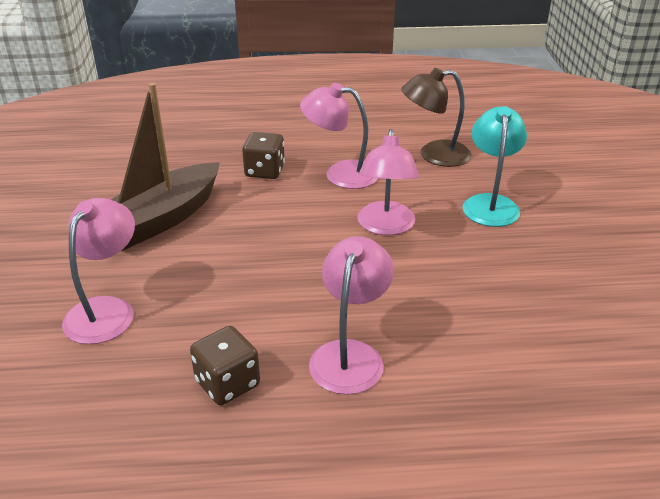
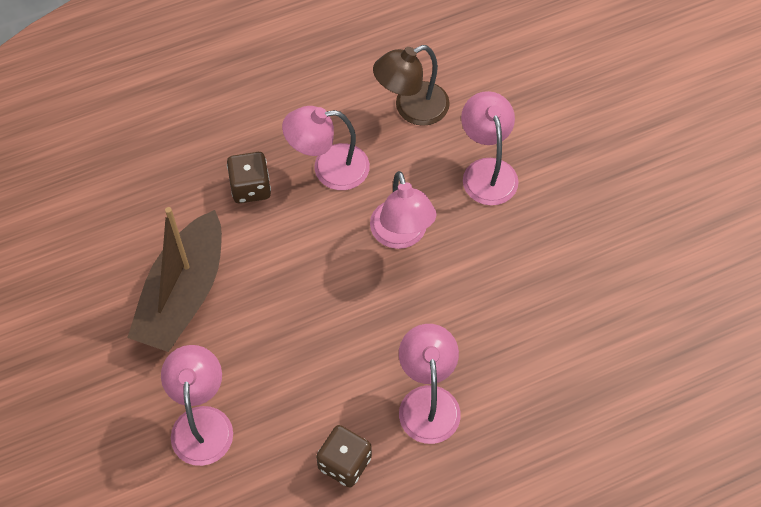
camera: 20 degrees left, 25 degrees up
turquoise lamp [462,106,527,227] -> pink lamp [461,91,519,205]

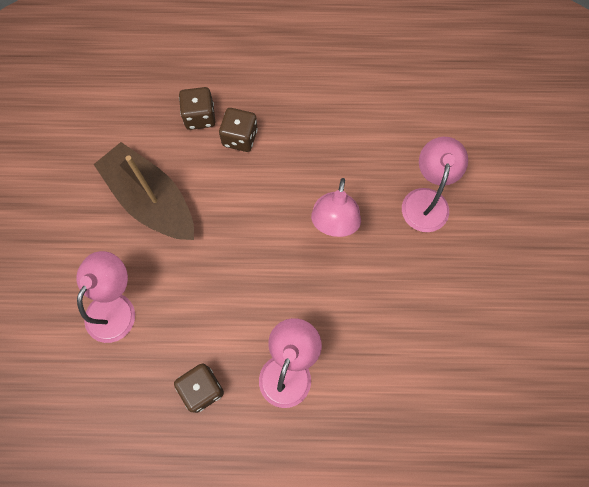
camera: 25 degrees right, 10 degrees up
brown boat [127,207,222,352] -> brown boat turned 90 degrees clockwise [93,142,194,240]
pink lamp [282,106,370,190] -> none
brown lamp [373,45,450,126] -> none
none -> brown dice [179,87,215,130]

